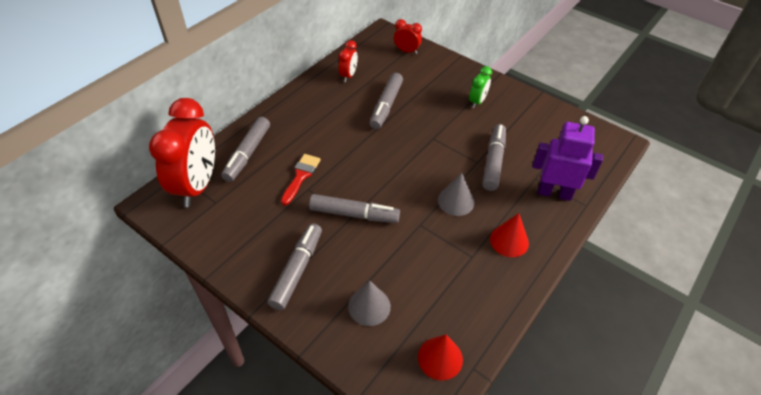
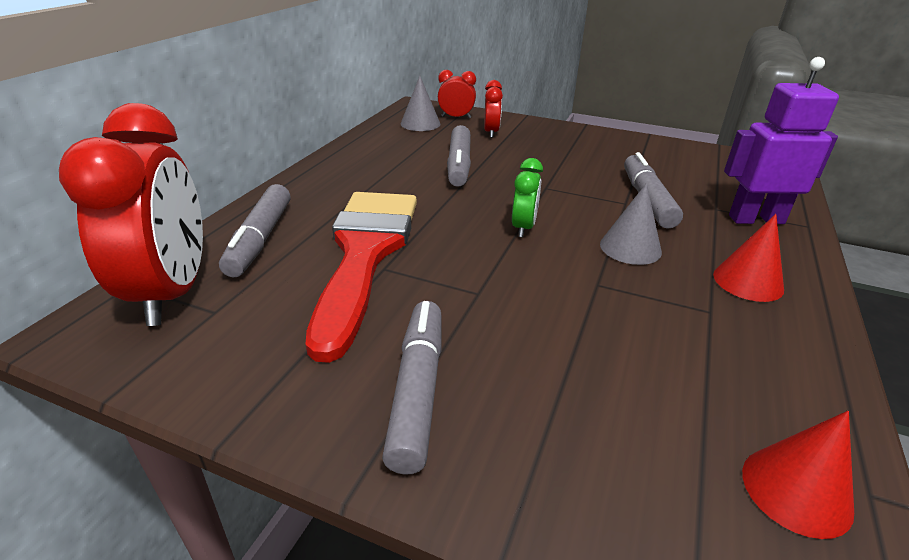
camera: 15 degrees left, 15 degrees down
red brush [281,154,321,205] -> red brush [305,192,417,363], size x2.25
grey marker [309,194,400,223] -> none
red clock [339,40,358,82] -> red clock moved to [484,80,503,138]
grey cone [348,280,391,326] -> grey cone moved to [401,76,440,131]
green clock [469,66,492,108] -> green clock moved to [512,158,543,237]

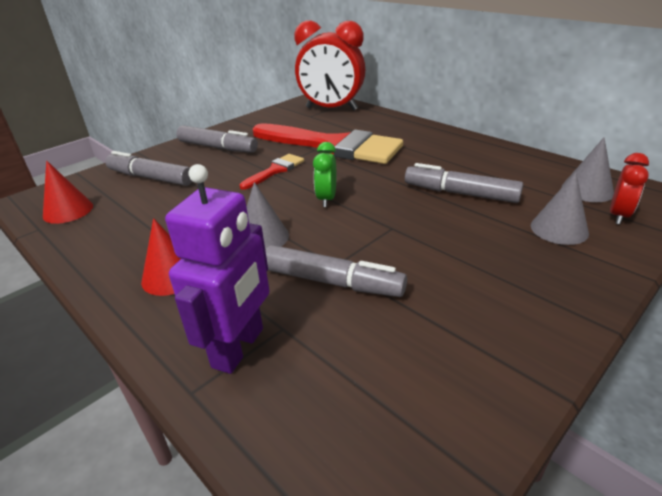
camera: 115 degrees right, 0 degrees up
grey marker [219,184,291,278] -> grey marker moved to [105,151,192,186]
red clock [484,80,503,138] -> grey cone [531,172,589,245]
green clock [512,158,543,237] -> green clock turned 60 degrees clockwise [313,142,336,207]
none -> red brush [239,154,304,190]

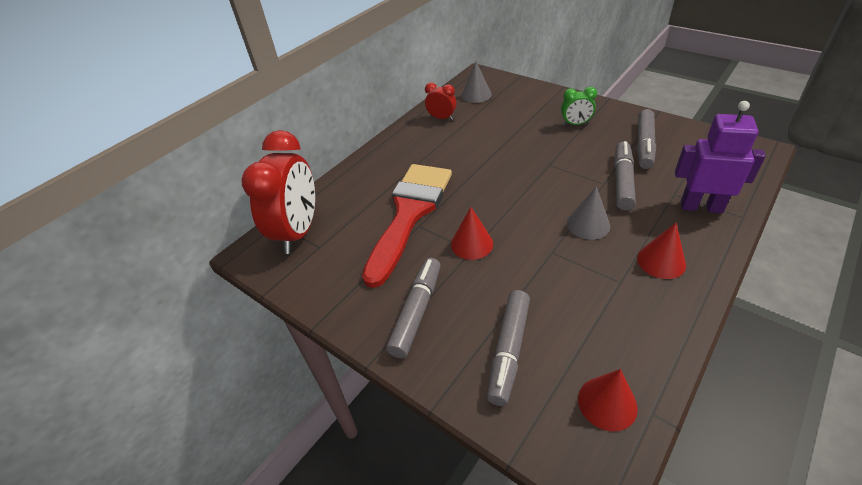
camera: 95 degrees left, 10 degrees up
red brush [239,154,304,190] -> red cone [451,207,493,260]
green clock [313,142,336,207] -> green clock moved to [561,87,597,126]
grey marker [405,163,523,203] -> grey marker moved to [637,109,656,169]
grey cone [531,172,589,245] -> none
red clock [610,153,649,224] -> red clock moved to [425,82,456,120]

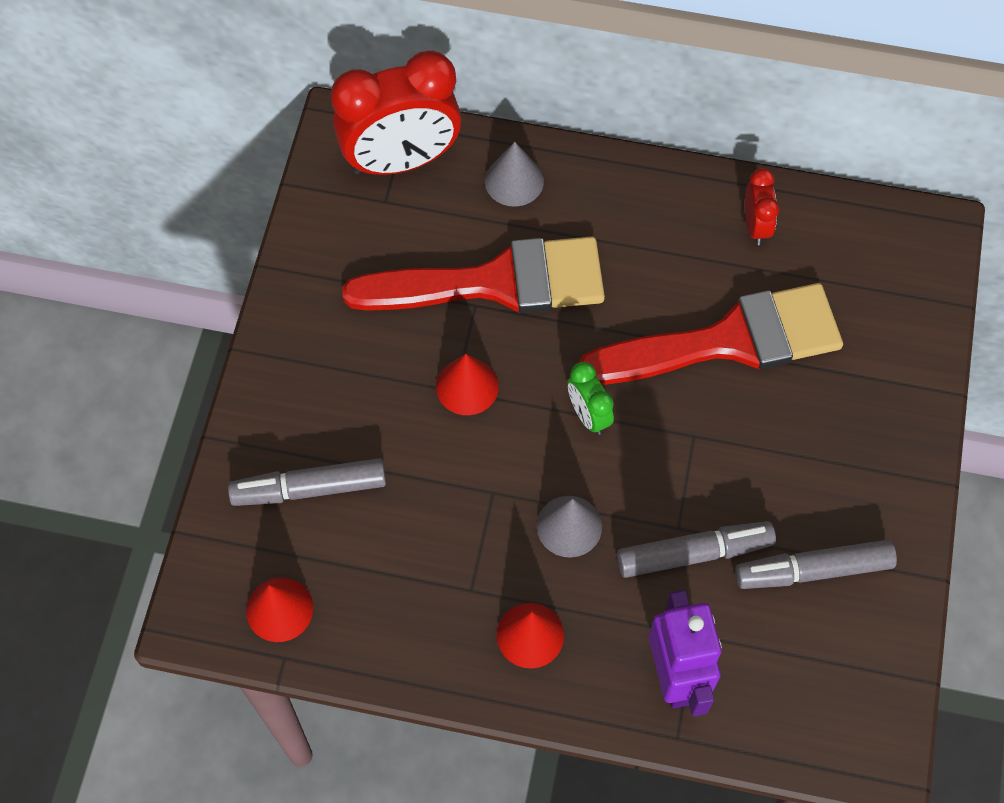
camera: 60 degrees right, 20 degrees up
grey marker [386,258,441,358] -> none
grey cone [462,62,492,103] -> grey cone moved to [485,142,544,207]
green clock [561,87,597,126] -> green clock moved to [568,362,614,435]
none -> red brush [579,283,843,385]

